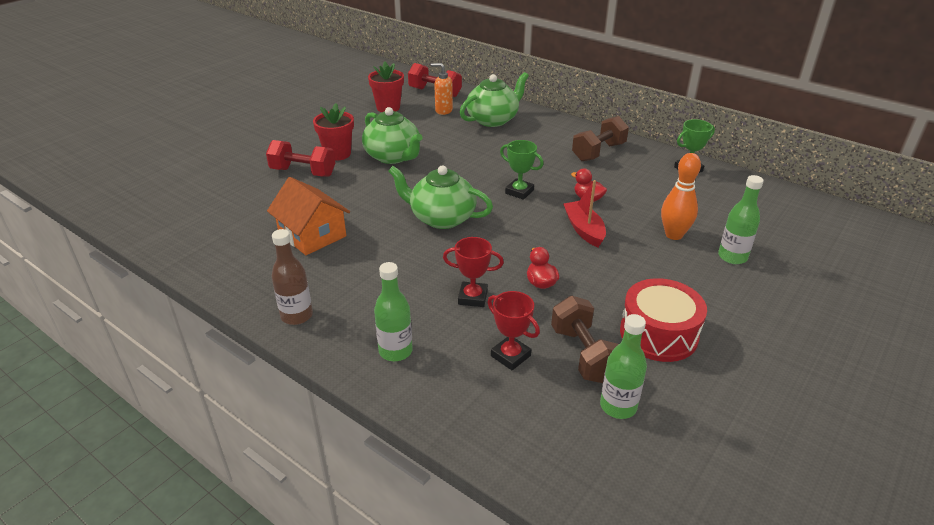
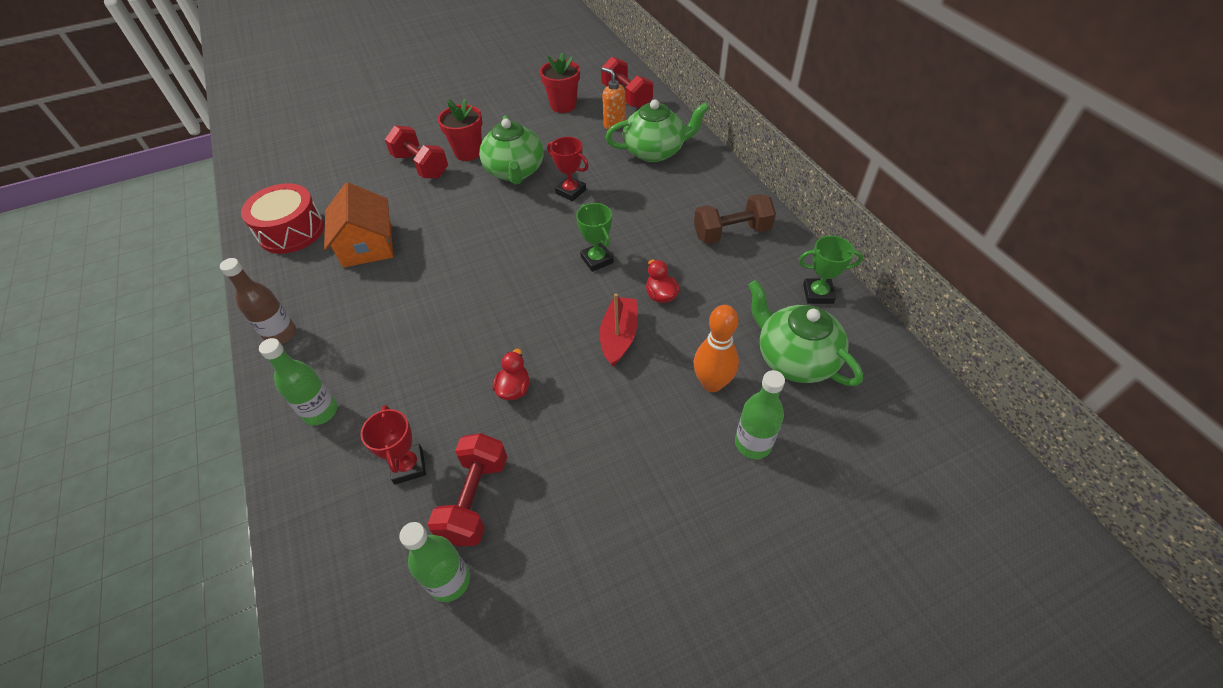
camera: 30 degrees right, 15 degrees up
green teapot [388,165,493,229] -> green teapot moved to [748,280,863,386]
red trophy [443,237,504,307] -> red trophy moved to [547,137,589,201]
brown dumbbell [551,296,619,383] -> red dumbbell [428,433,507,546]
red drum [620,278,707,362] -> red drum moved to [241,183,324,254]

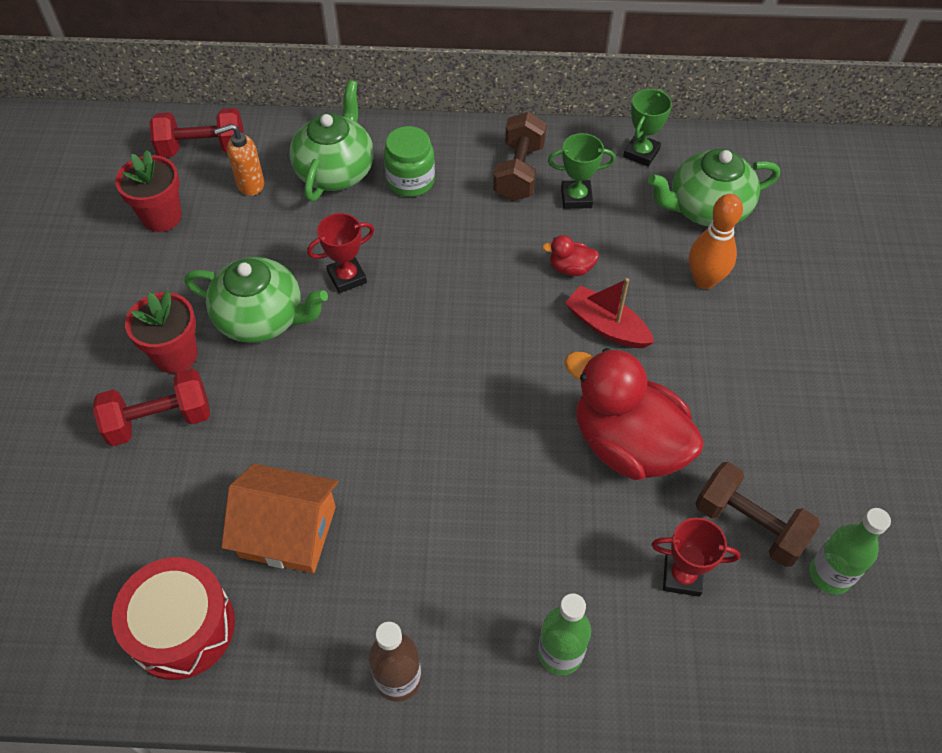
camera: 65 degrees left, 5 degrees up
red dumbbell [428,433,507,546] -> brown dumbbell [695,462,820,567]
red duck [493,349,529,400] -> red duck [564,348,704,480], size x2.42
green trophy [576,203,614,272] -> green trophy moved to [548,133,615,209]
green bottle [735,370,785,459] -> none
none -> green jar [384,126,435,197]

